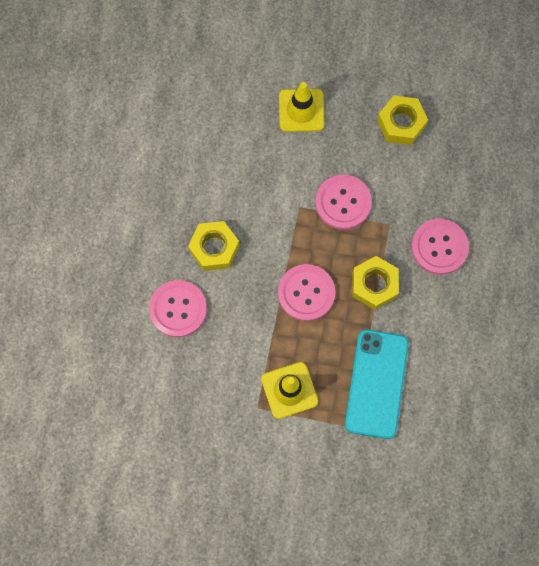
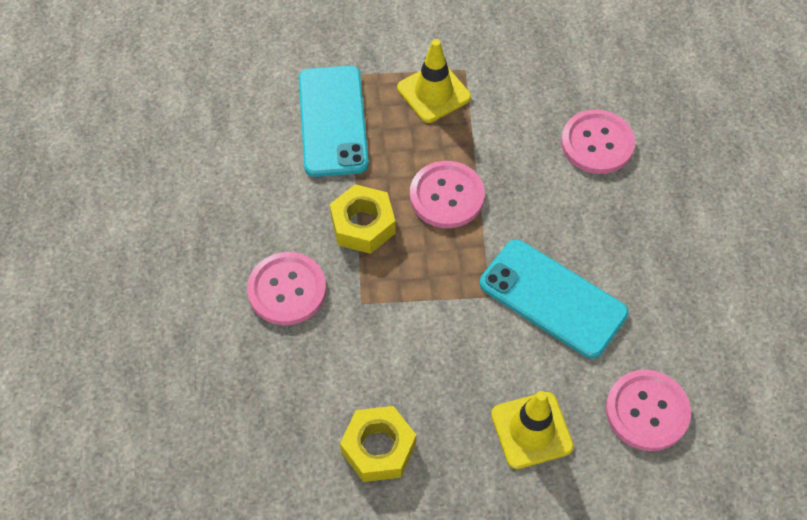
camera: 165 degrees right, 15 degrees down
yellow nut [188,221,239,271] -> none
pink button [315,175,372,230] -> pink button moved to [606,370,691,451]
none -> turquoise phone [480,240,629,359]

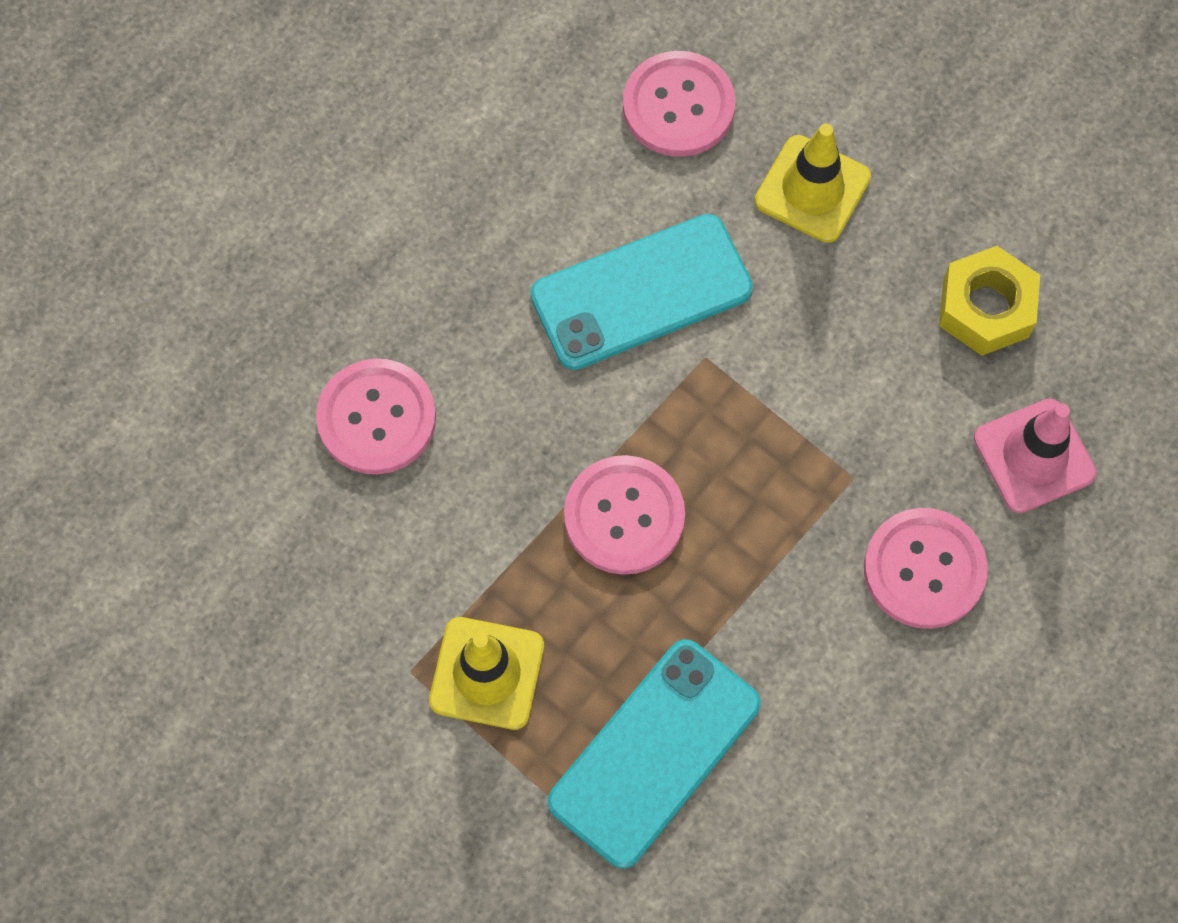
camera: 135 degrees left, 10 degrees up
yellow nut [330,184,396,254] -> none
turquoise phone [480,240,629,359] -> turquoise phone turned 75 degrees clockwise [531,214,753,370]
none -> pink traffic cone [974,399,1097,513]

